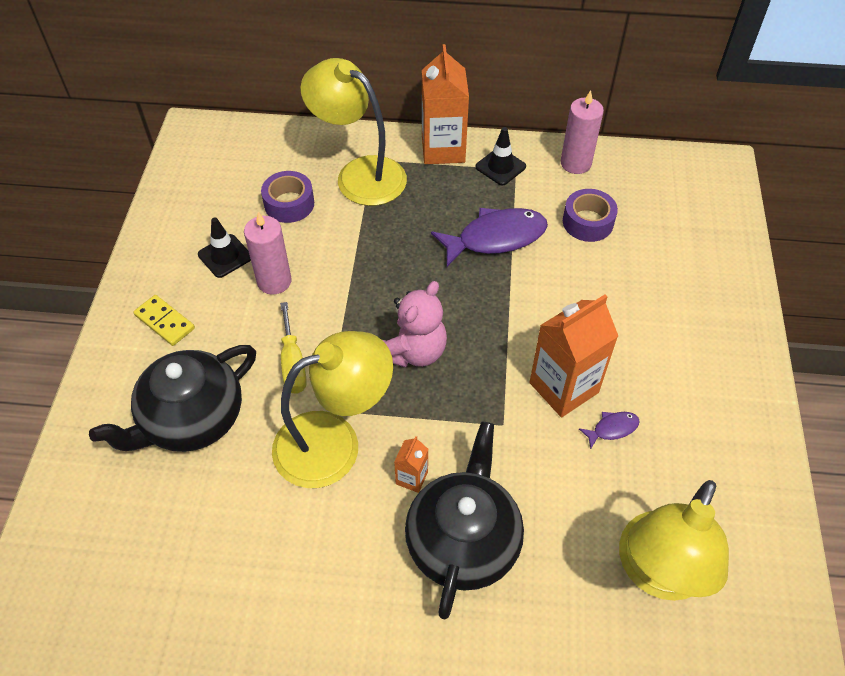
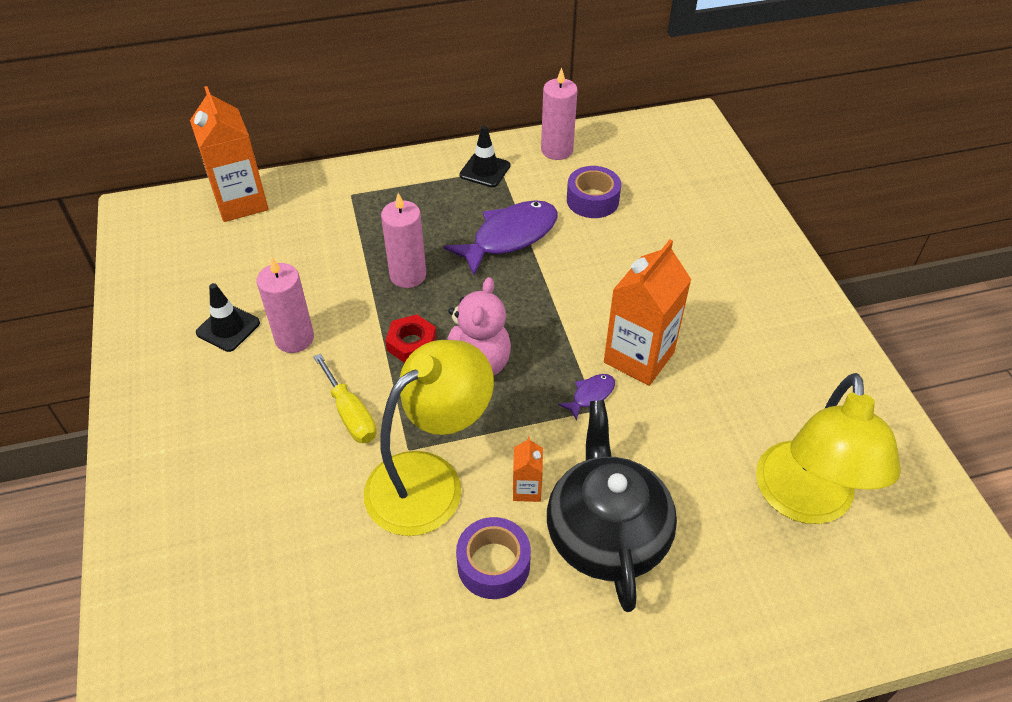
camera: 20 degrees left, 5 degrees down
black teapot [89,345,256,452] -> none
yellow domino [133,295,195,346] -> none
purple tape [261,171,314,223] -> purple tape moved to [456,517,531,599]
yellow lamp [300,58,407,206] -> none
orange carton [422,44,469,164] -> orange carton moved to [190,86,269,222]
purple fish [579,412,640,449] -> purple fish moved to [558,374,615,421]
none -> pink candle [381,193,426,288]
none -> red nut [385,314,437,363]

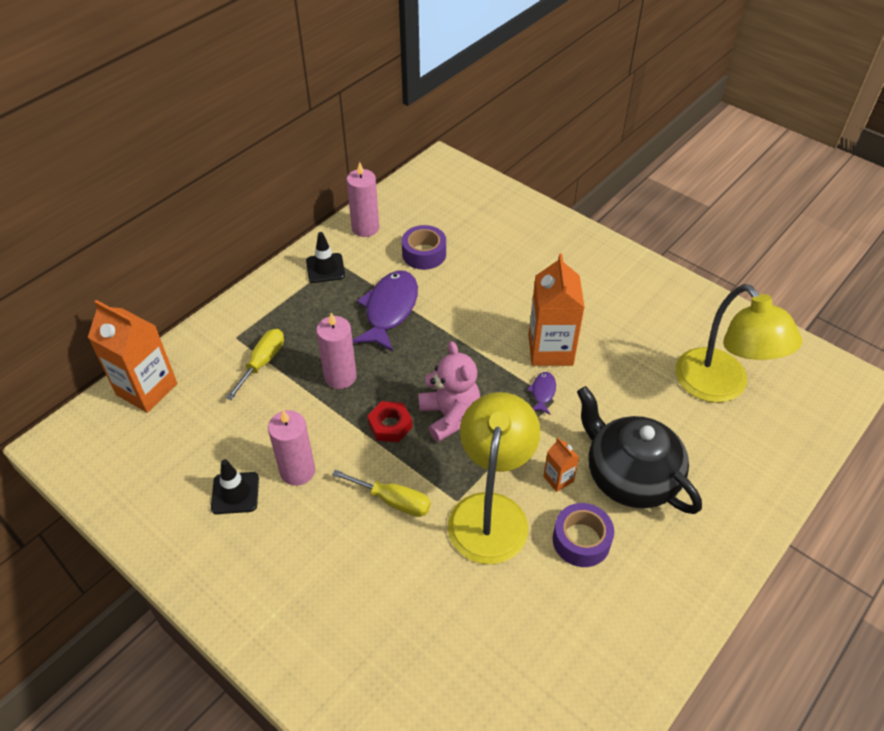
camera: 35 degrees left, 0 degrees up
none -> yellow screwdriver [226,329,284,400]

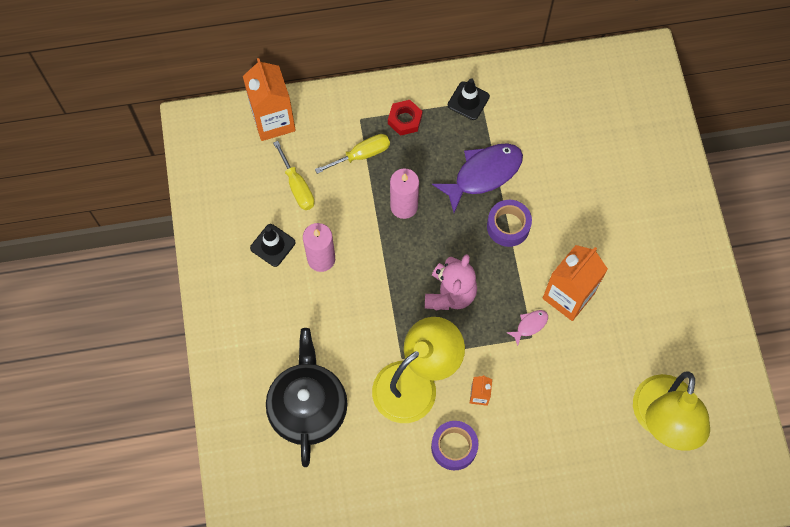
camera: 40 degrees right, 20 degrees up
yellow screwdriver [332,469,431,517] -> yellow screwdriver moved to [273,141,315,210]
pink candle [346,162,379,237] -> none
red nut [367,401,413,442] -> red nut moved to [388,100,423,136]
purple tape [402,225,446,270] -> purple tape moved to [487,200,532,247]
purple fish [527,372,556,414] -> pink fish [506,310,548,346]
black teapot [577,386,702,514] -> black teapot moved to [266,328,348,467]

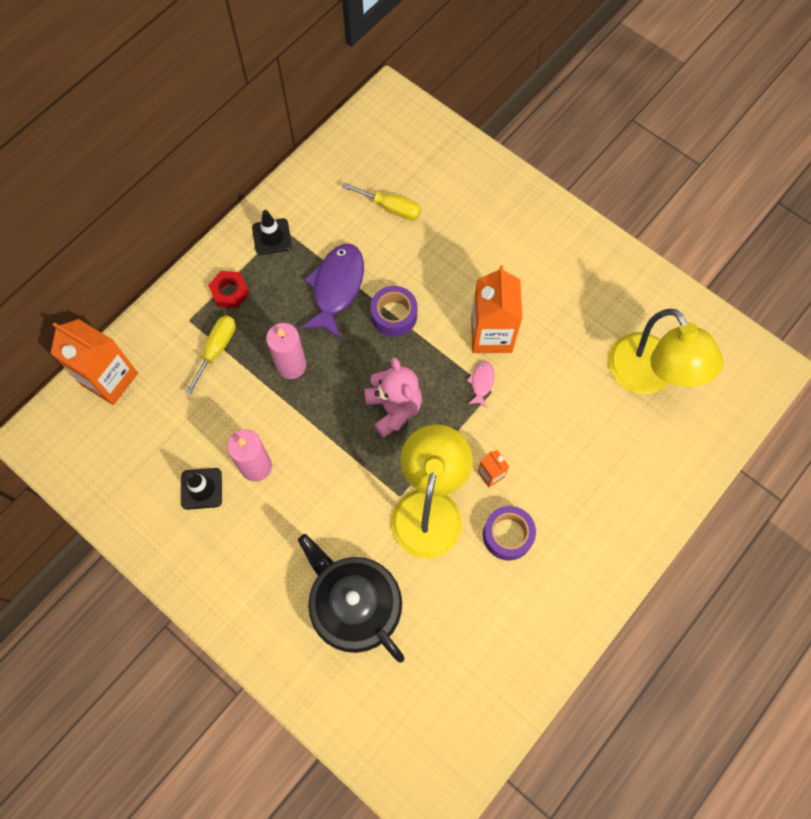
camera: 40 degrees left, 0 degrees up
yellow screwdriver [273,141,315,210] -> yellow screwdriver moved to [342,183,421,220]

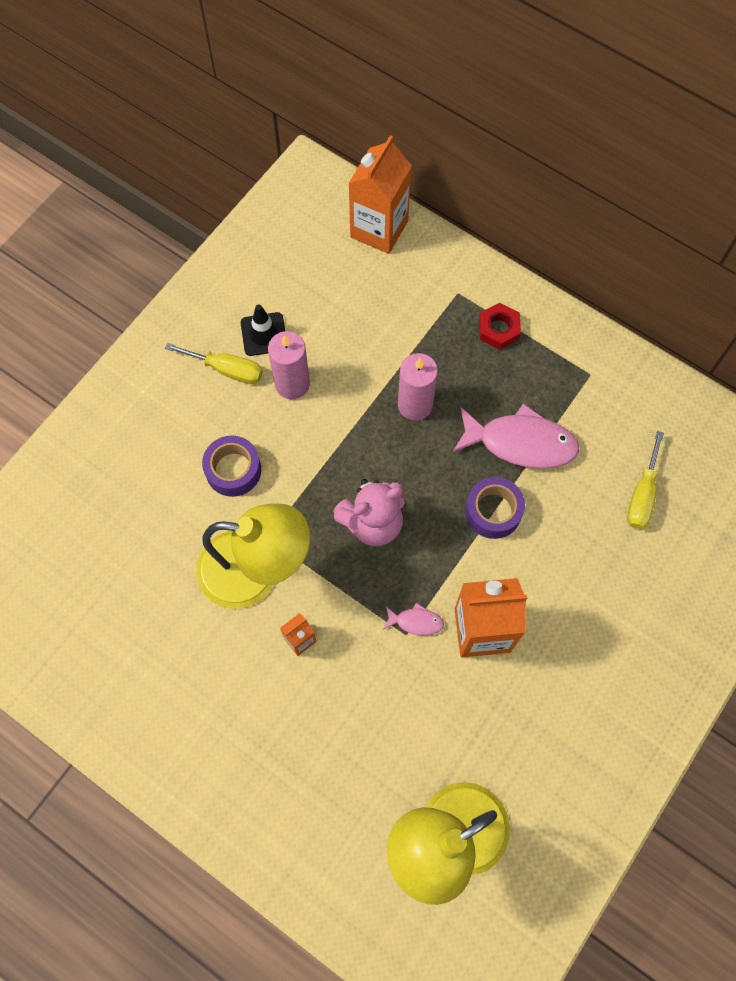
camera: 85 degrees right, 0 degrees up
yellow screwdriver [185,316,236,395] -> yellow screwdriver moved to [165,343,263,384]
black traffic cone [252,210,292,255] -> none
black teapot [298,534,405,663] -> none
purple fish [301,244,364,338] -> pink fish [452,403,580,469]
purple tape [483,506,536,560] -> purple tape moved to [202,436,261,497]

